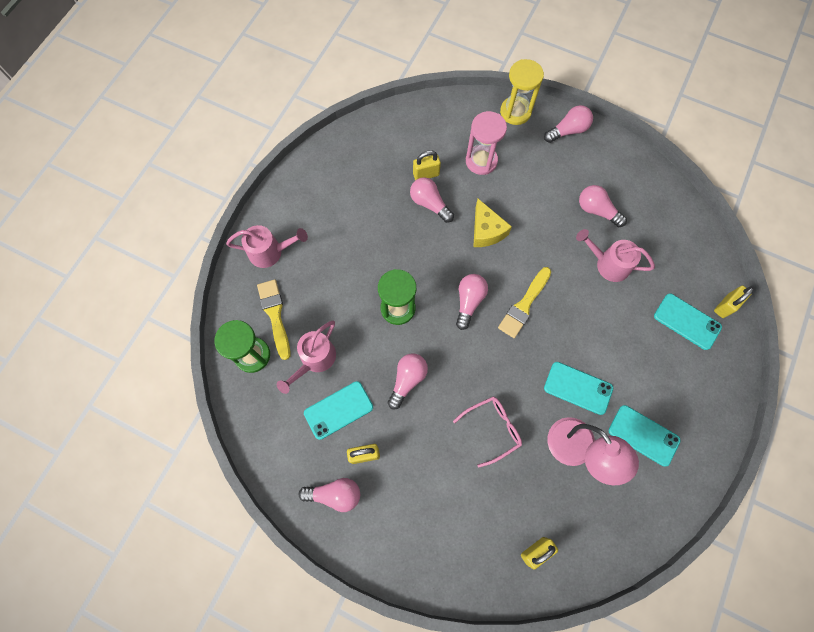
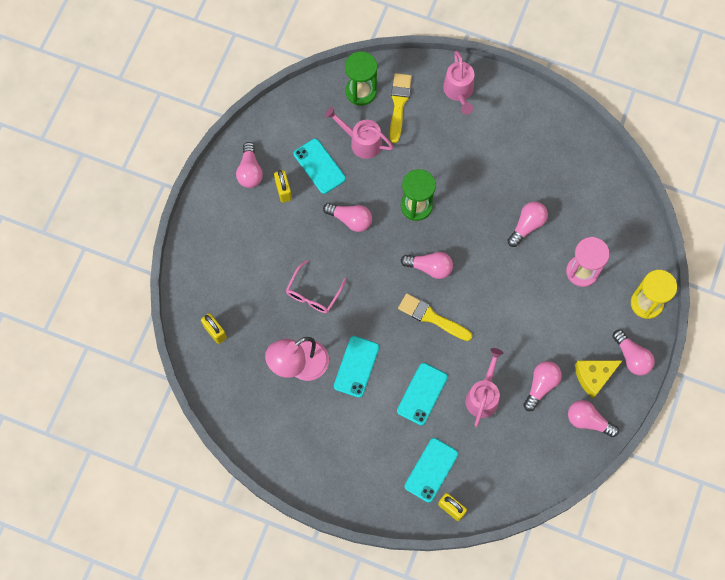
camera: 85 degrees right, 0 degrees up
yellow brush [257,280,291,360] -> yellow brush turned 60 degrees counterclockwise [390,73,412,143]
yellow padlock [413,150,441,180] -> none
pink glasses [453,396,522,468] -> pink glasses turned 60 degrees clockwise [286,260,346,313]
yellow cheese [473,199,512,247] -> yellow cheese moved to [575,360,623,398]
turquoise phone [609,405,681,466] -> turquoise phone moved to [397,363,448,425]
none -> pink light bulb [568,400,619,437]

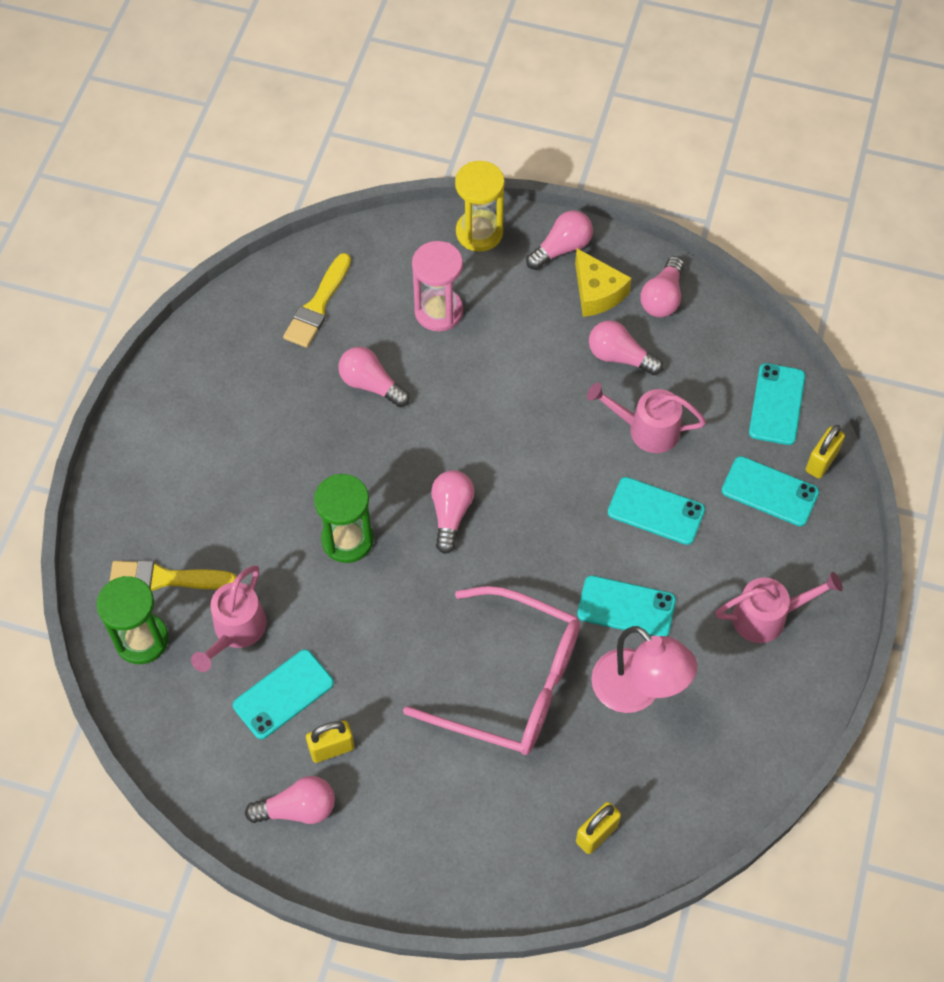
camera: 95 degrees left, 10 degrees down
pink glasses [286,260,346,313] -> pink glasses [403,586,580,755], size x1.90
pink light bulb [323,203,372,232] -> none
yellow brush [398,293,473,341] -> yellow brush moved to [283,253,351,348]
pink watering can [443,51,474,115] -> pink watering can moved to [715,572,843,643]
none -> turquoise phone [749,363,805,445]

